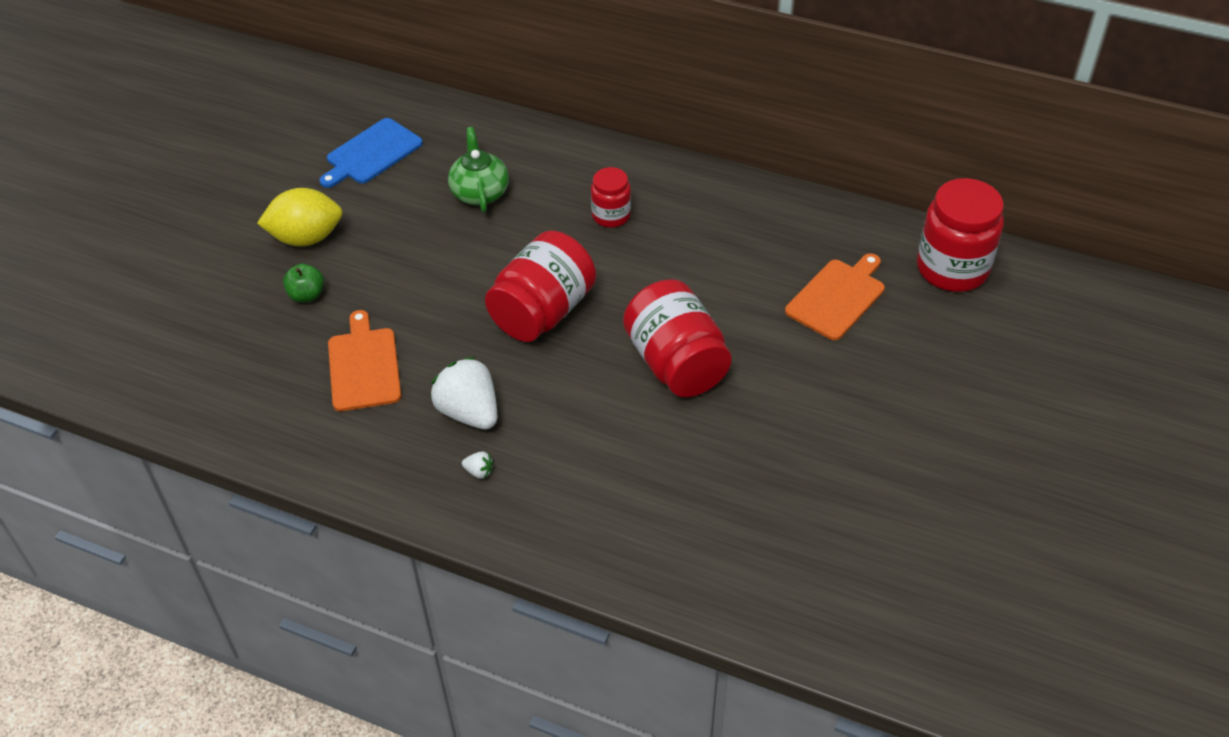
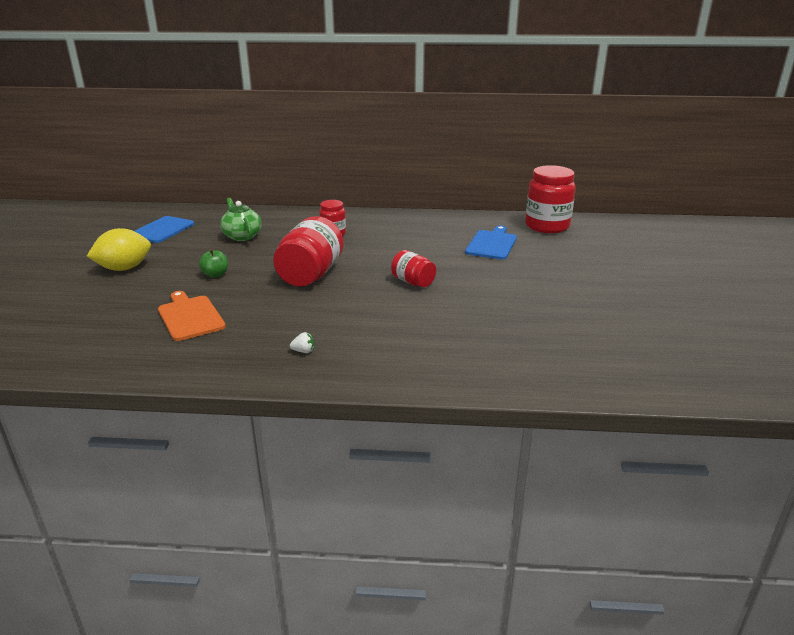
camera: 20 degrees left, 20 degrees down
green apple [283,264,324,302] -> green apple moved to [199,249,228,278]
white strawberry [430,357,497,429] -> none
red jar [623,279,732,397] -> red jar [391,250,436,287], size x0.56
orange cutting board [785,253,885,340] -> blue cutting board [465,226,517,260]

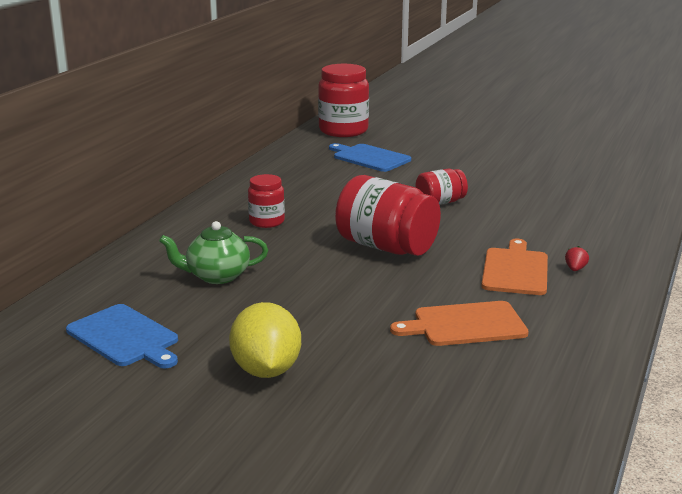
camera: 70 degrees left, 5 degrees down
green apple [199,249,228,278] -> none
white strawberry [290,332,314,353] -> red strawberry [565,246,589,271]
none -> orange cutting board [481,239,548,295]

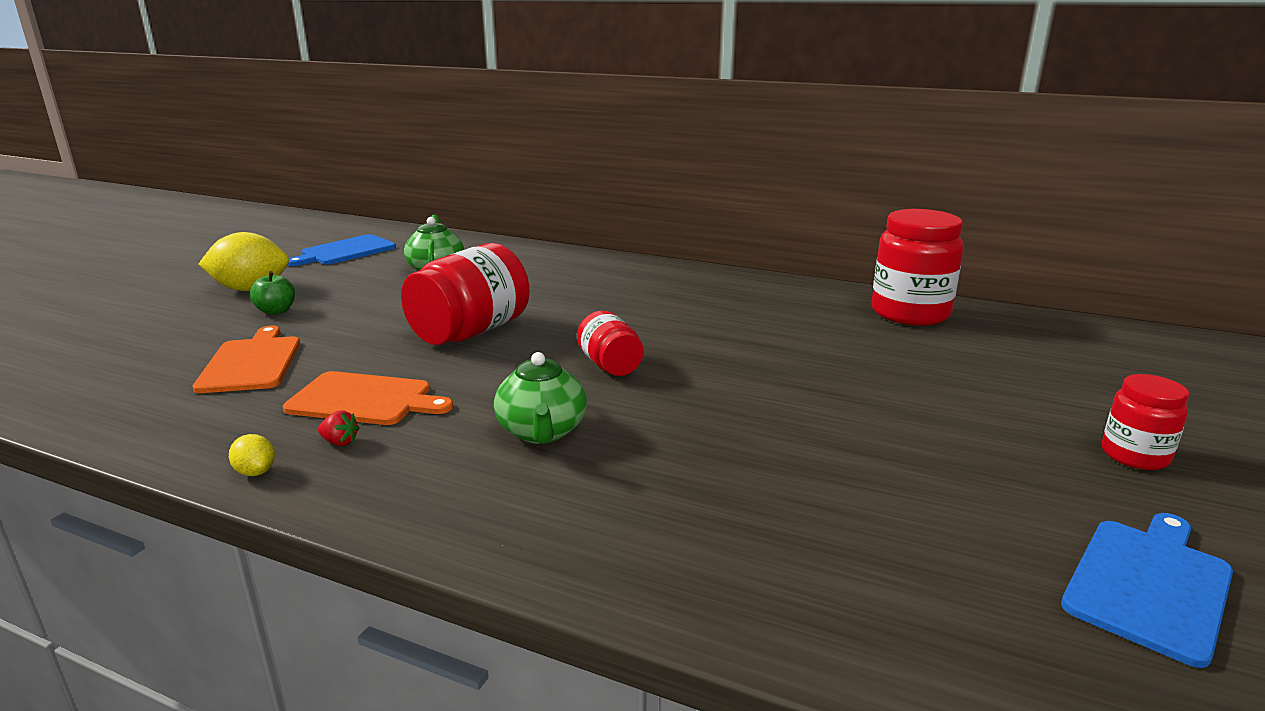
camera: 90 degrees right, 0 degrees up
red jar [248,174,285,228] -> red jar moved to [1102,374,1189,470]
blue cutting board [329,143,411,172] -> blue cutting board moved to [1061,513,1233,668]
none -> yellow lemon [229,434,275,476]
none -> green apple [250,271,295,315]
none -> green teapot [494,352,587,444]

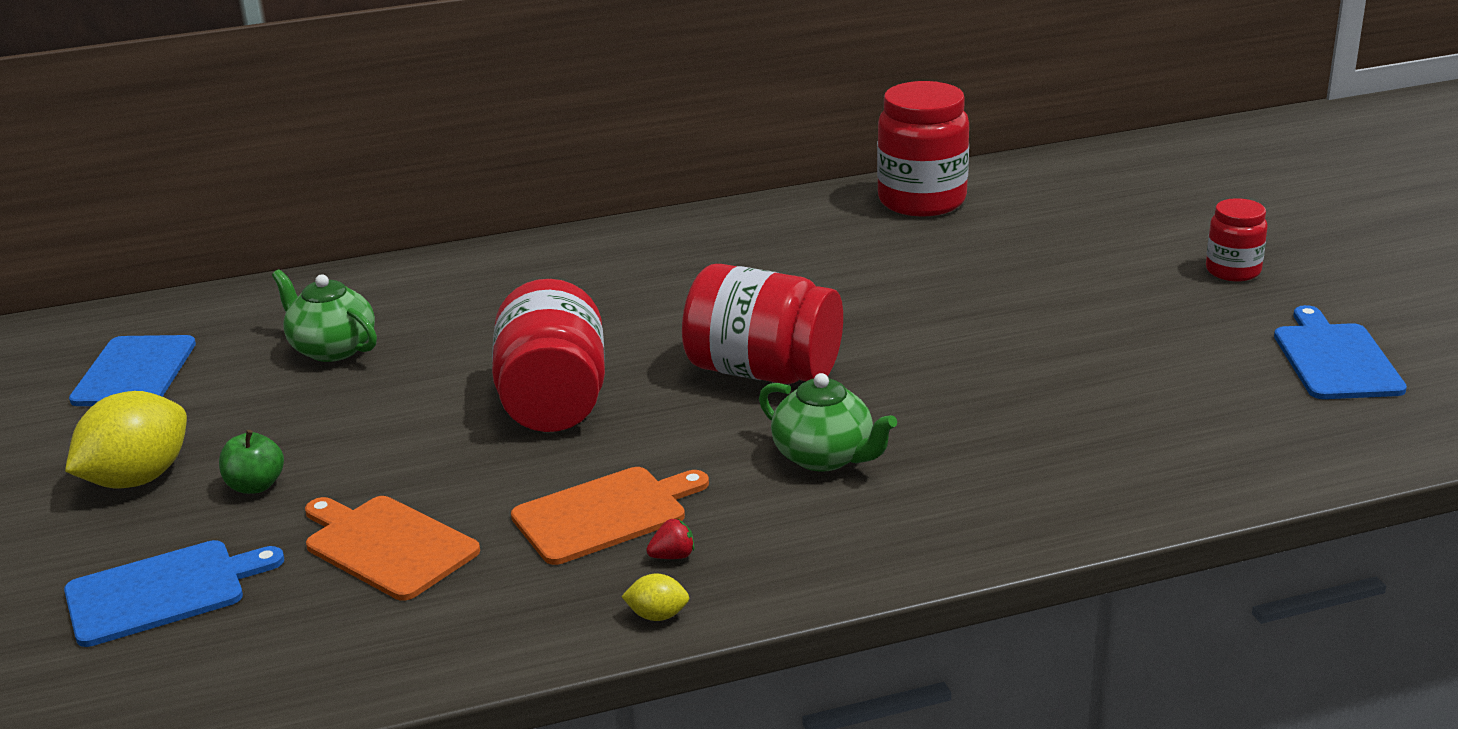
camera: 40 degrees left, 5 degrees up
red jar [577,310,644,376] -> red jar [682,264,843,384], size x1.79
none -> blue cutting board [64,540,284,647]

